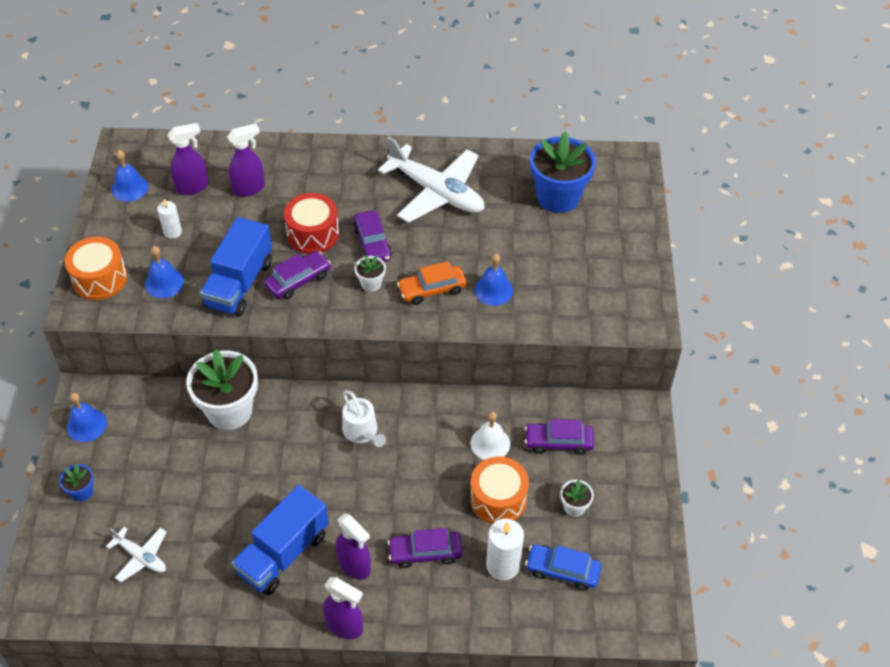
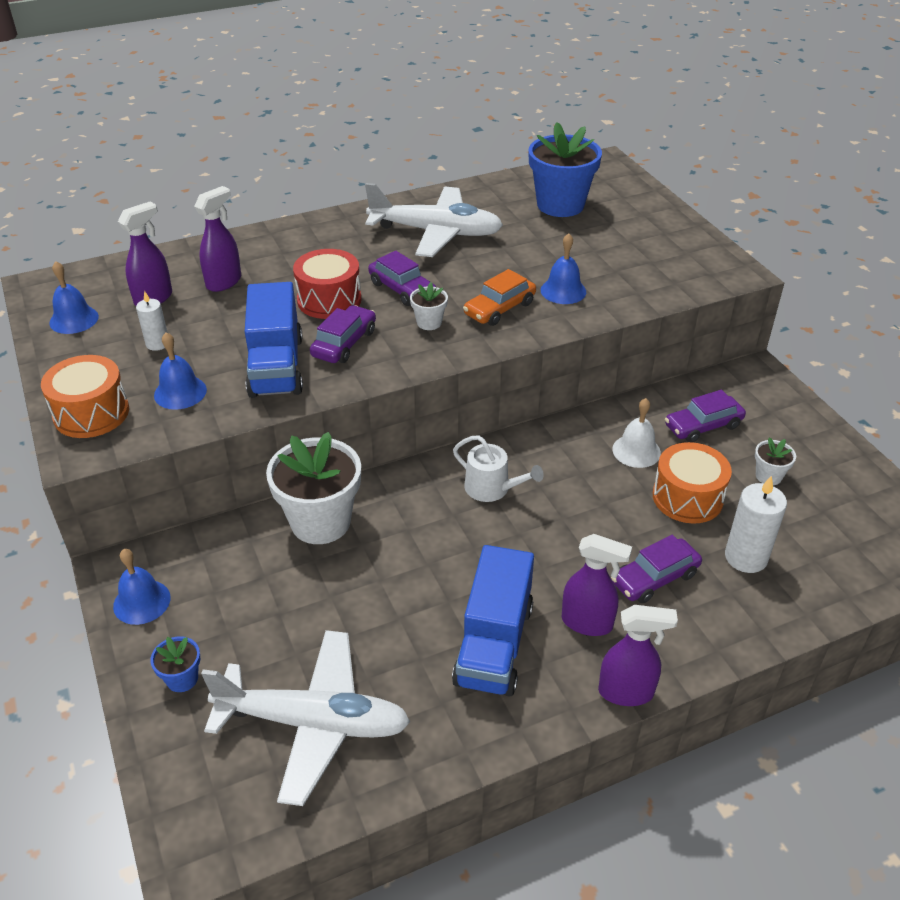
camera: 25 degrees left, 10 degrees down
white plane [106,527,166,582] -> white plane [201,630,410,806], size x2.01
blue car [525,544,602,590] -> none

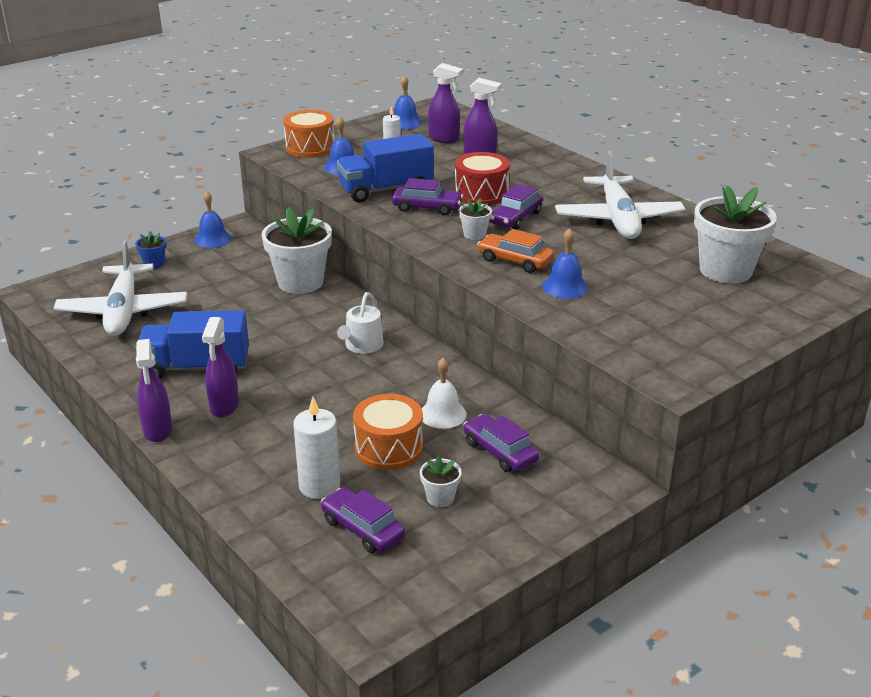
camera: 75 degrees right, 10 degrees down
blue flower pot [528,122,602,217] -> white flower pot [694,186,777,284]
purple car [611,535,702,603] -> purple car moved to [321,487,405,553]

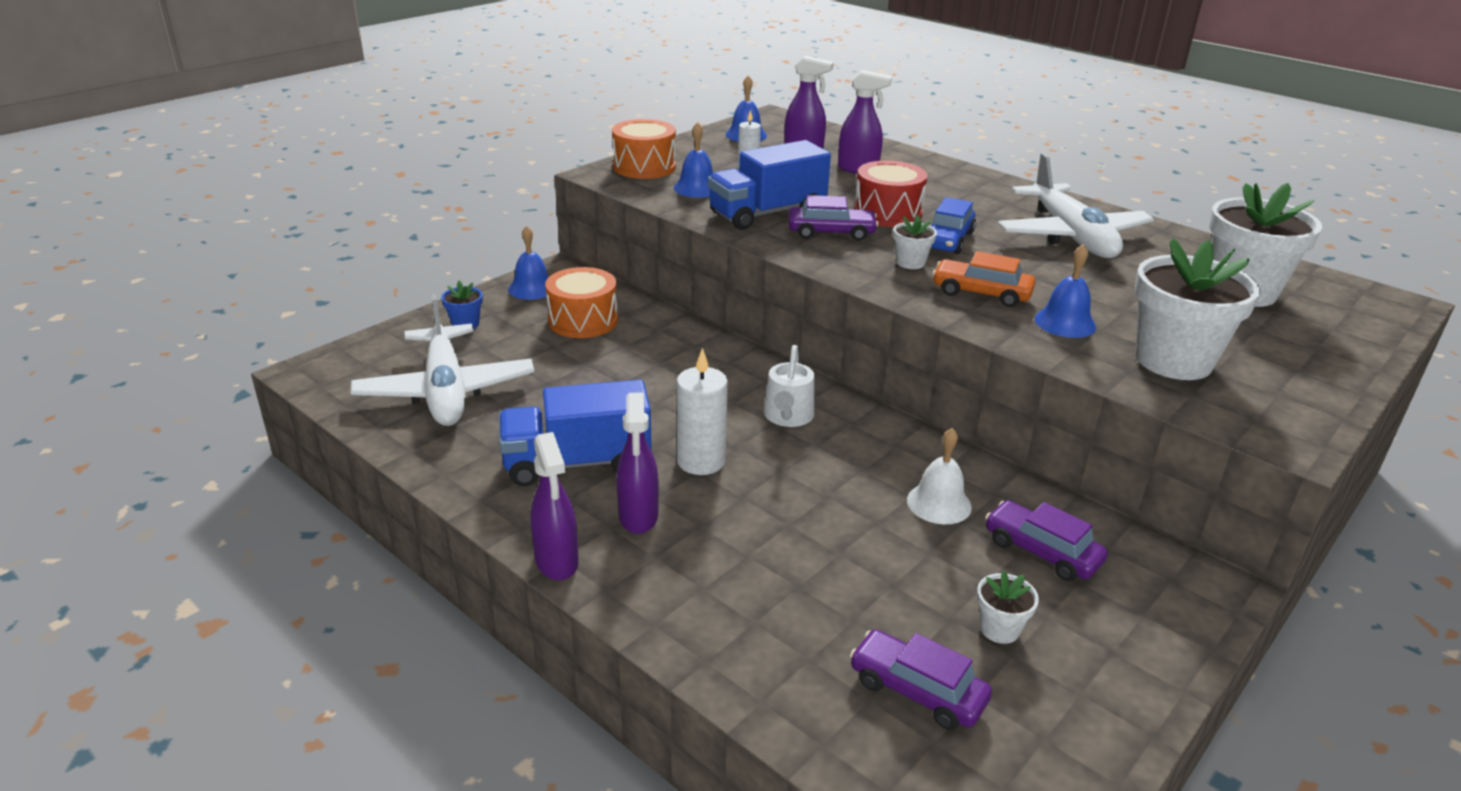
camera: 10 degrees left, 0 degrees up
white flower pot [262,207,332,294] -> white flower pot moved to [1135,238,1261,380]
white candle [293,397,340,499] -> white candle moved to [676,348,728,475]
orange drum [353,394,423,470] -> orange drum moved to [545,267,618,338]
purple car [489,184,543,230] -> blue car [931,197,976,254]

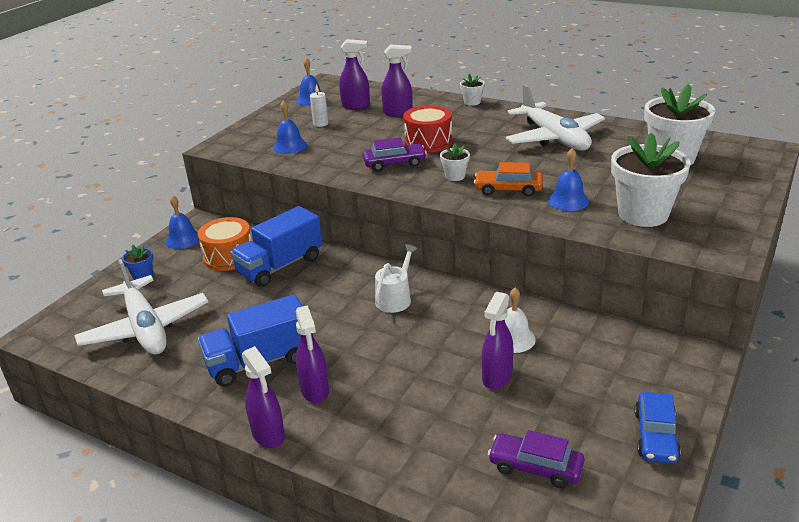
camera: 10 degrees left, 0 degrees up
orange drum [612,119,676,179] -> none
white candle [676,348,728,475] -> none
blue truck [708,140,831,230] -> blue truck moved to [230,206,323,287]
white watering can [764,345,814,427] -> white watering can turned 150 degrees counterclockwise [375,244,417,313]
blue car [931,197,976,254] -> blue car moved to [634,392,681,464]
white flower pot [977,571,1039,644] -> white flower pot moved to [460,74,485,106]
purple car [985,500,1108,581] -> none
none -> purple spray bottle [482,292,514,389]

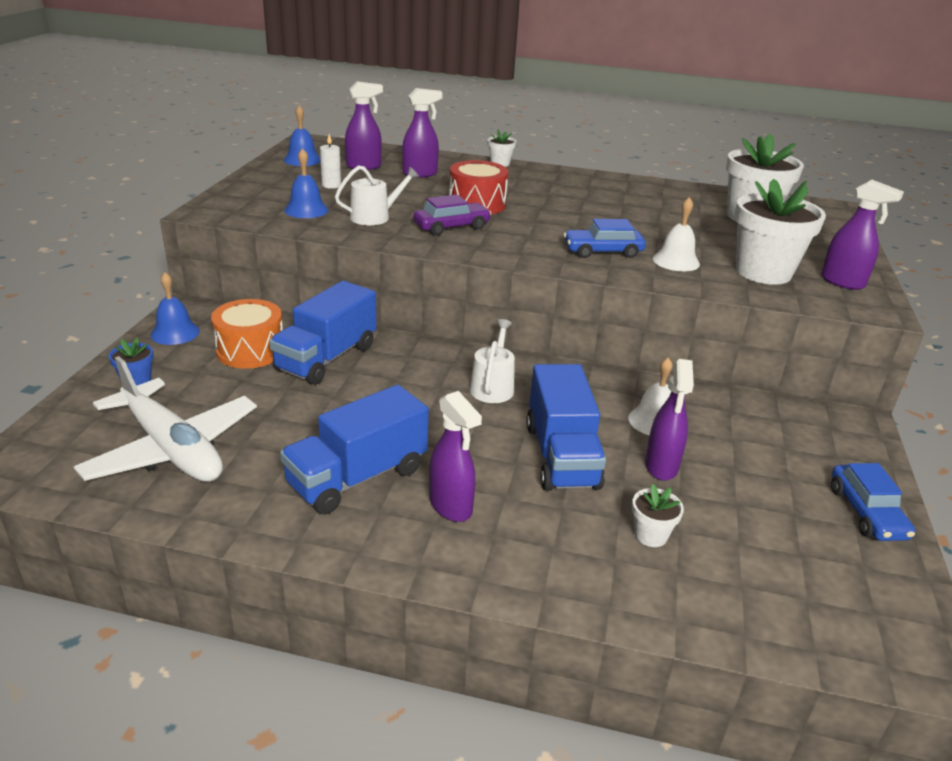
camera: 20 degrees left, 0 degrees up
purple spray bottle [242,346,285,448] -> purple spray bottle moved to [821,179,904,290]
white flower pot [440,143,470,181] -> white flower pot moved to [632,484,684,547]
orange car [474,162,543,197] -> blue car [564,219,646,258]
purple car [488,430,584,488] -> none
white plane [506,84,605,151] -> none
blue bell [548,148,589,211] -> white bell [653,197,700,271]
none -> white watering can [335,165,419,225]
none -> blue truck [526,364,606,491]

